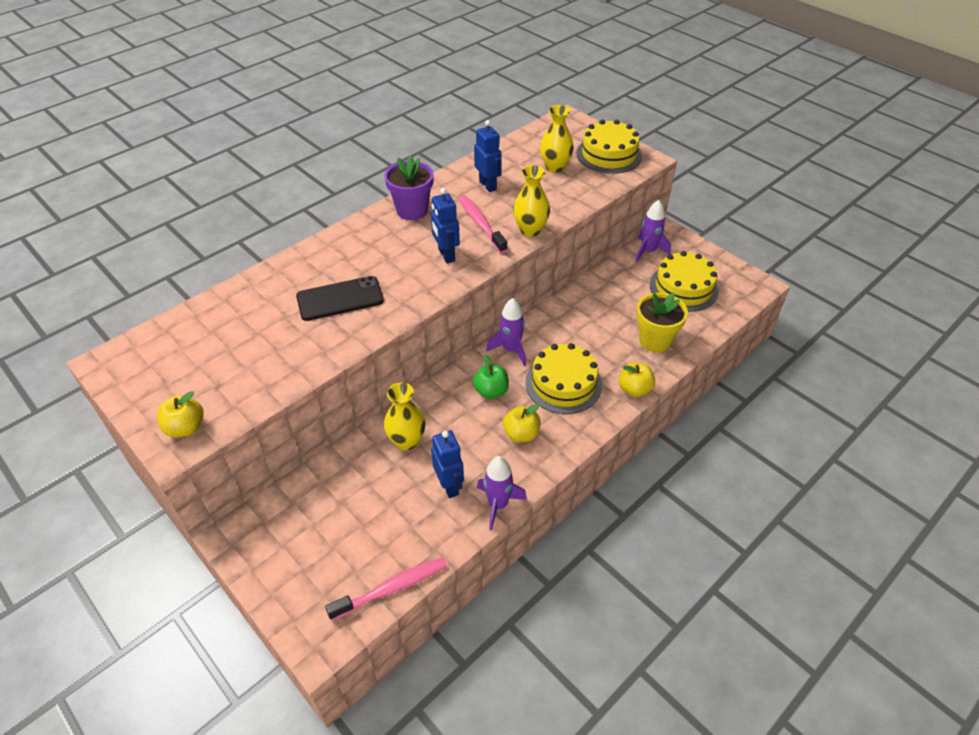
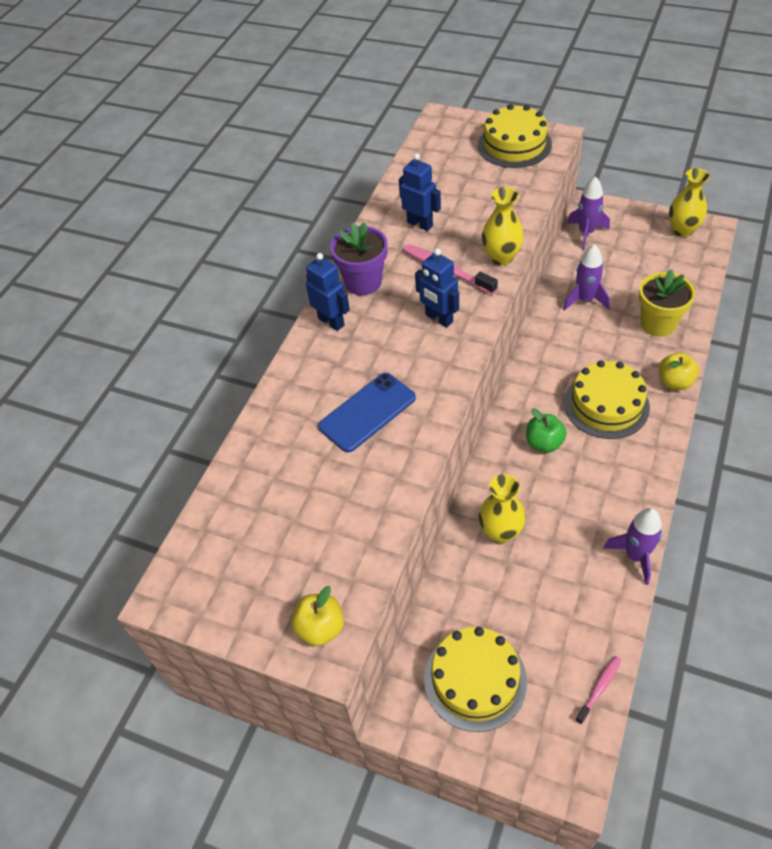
camera: 20 degrees left, 5 degrees up
black phone [296,276,384,321] -> blue phone [318,373,416,453]
pink toothbrush [325,557,447,621] -> pink toothbrush [575,656,621,725], size x0.59
blue robot [431,431,464,498] -> blue robot moved to [306,253,350,331]
purple rocket [486,298,526,366] -> purple rocket moved to [563,244,610,311]
yellow apple [503,404,540,443] -> none
yellow vase [540,105,574,173] -> yellow vase moved to [669,168,710,237]
yellow cake [650,251,719,312] -> yellow cake moved to [424,627,527,732]

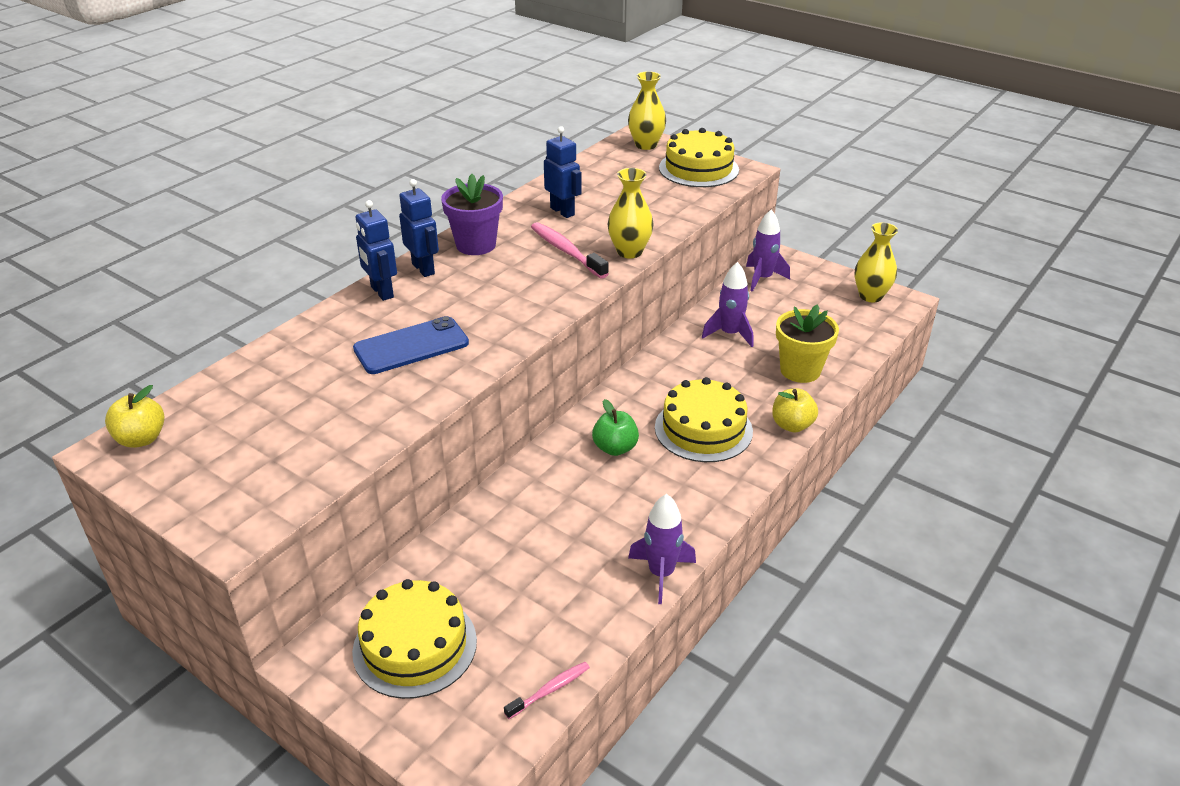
camera: 10 degrees right, 15 degrees down
yellow apple [291,586,344,646] -> yellow apple moved to [105,385,164,448]
blue robot [415,248,459,328] -> blue robot moved to [356,200,397,301]
yellow vase [479,474,526,544] -> yellow vase moved to [628,71,666,150]

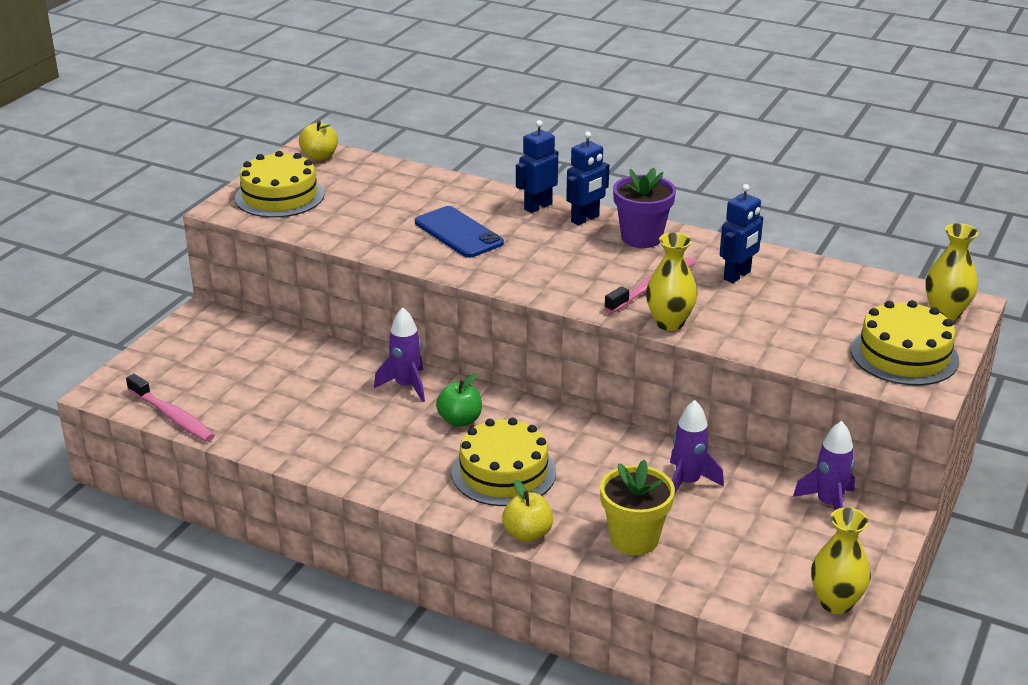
camera: 80 degrees right, 5 degrees down
yellow cake [352,579,477,699] -> yellow cake moved to [235,151,324,218]
pink toothbrush [504,662,590,719] -> pink toothbrush [126,374,215,442], size x1.71
purple rocket [628,494,696,604] -> purple rocket moved to [374,308,425,402]

